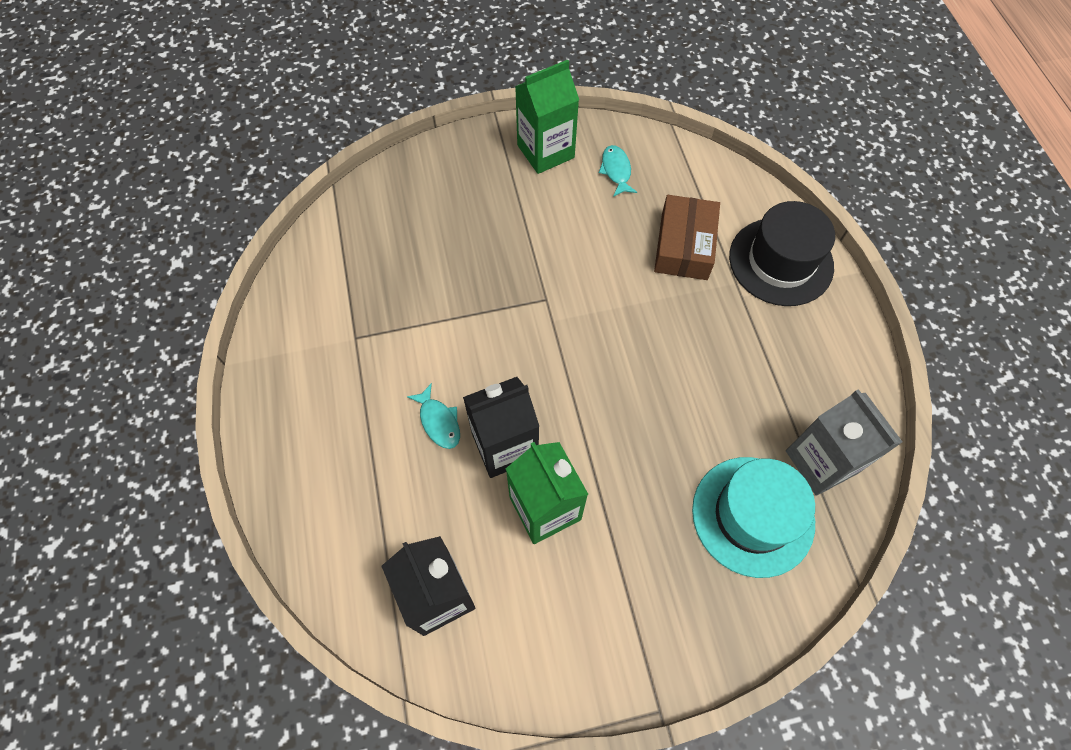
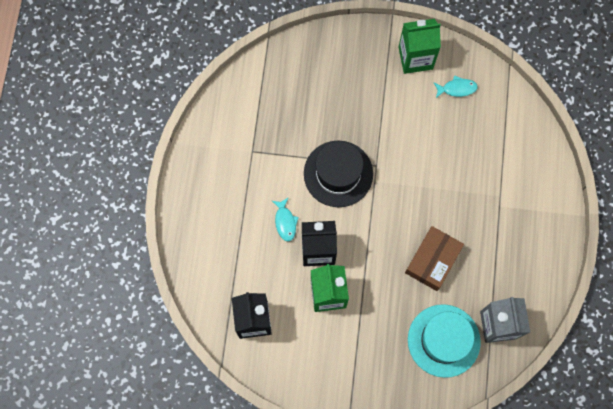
camera: 20 degrees right, 10 degrees up
turquoise fish [599,145,637,197] -> turquoise fish turned 75 degrees clockwise [434,75,478,98]
brown box [654,195,720,280] -> brown box moved to [405,226,464,291]
black hat [729,201,835,306] -> black hat moved to [304,140,373,207]

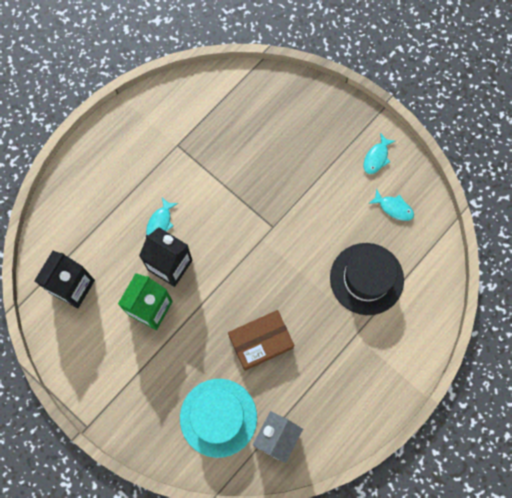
camera: 35 degrees right, 0 degrees up
black hat [304,140,373,207] -> black hat moved to [330,243,404,315]
green carton [399,19,441,74] -> turquoise fish [364,133,395,174]

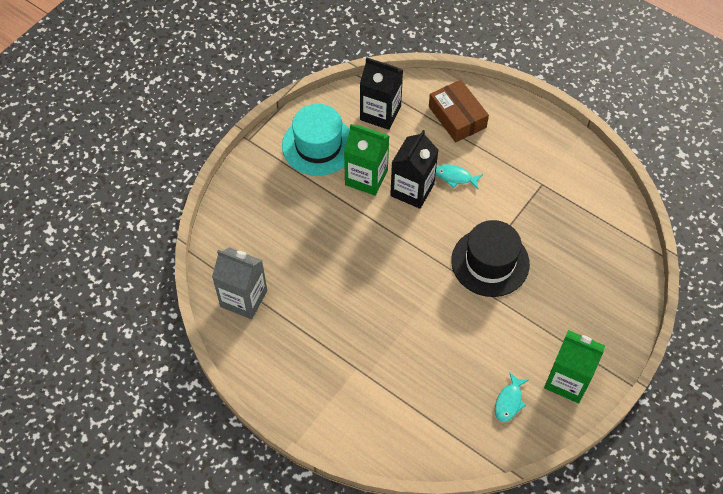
camera: 85 degrees right, 15 degrees down
turquoise hat [180,379,257,458] -> turquoise hat moved to [282,104,350,176]
brown box [228,310,294,371] -> brown box moved to [429,80,489,142]
black hat [330,243,404,315] -> black hat moved to [451,220,530,297]
turquoise fish [364,133,395,174] -> green carton [544,330,605,403]

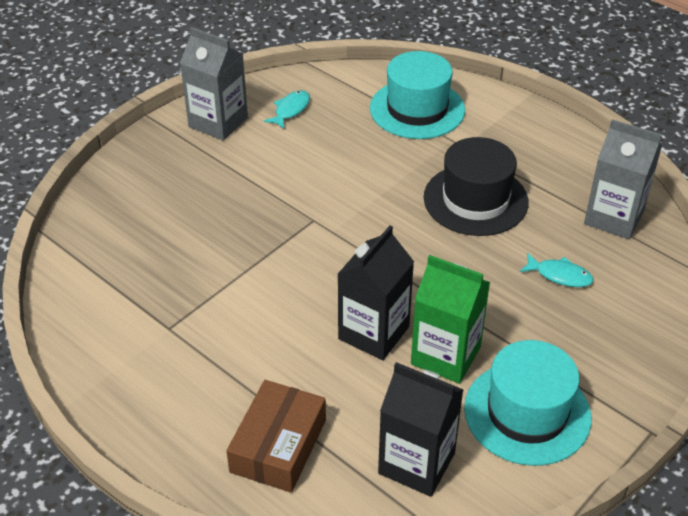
camera: 175 degrees left, 15 degrees down
brown box [429,80,489,142] -> brown box turned 45 degrees clockwise [226,380,326,493]
turquoise fish [436,164,483,189] -> turquoise fish moved to [520,253,593,287]
black hat [451,220,530,297] -> black hat moved to [424,137,529,236]
green carton [544,330,605,403] -> grey carton [180,27,248,141]
none -> turquoise hat [370,51,465,139]

